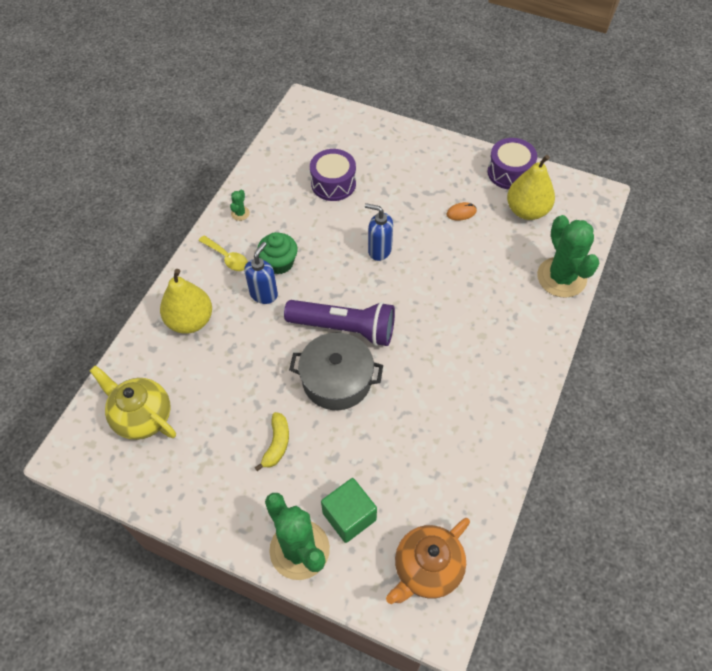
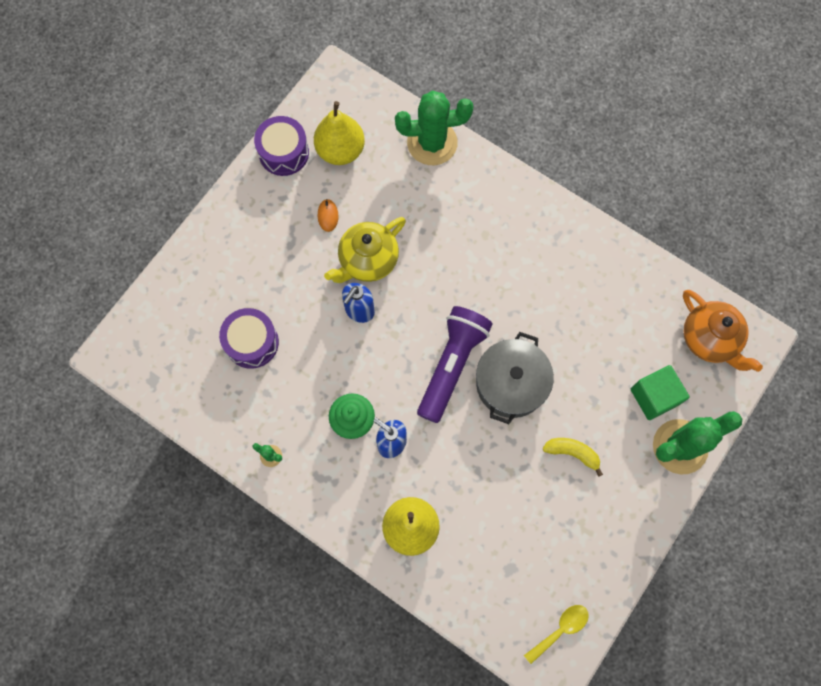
camera: 80 degrees left, 15 degrees up
yellow teapot [90,365,176,440] -> yellow teapot moved to [324,217,406,283]
yellow spoon [199,235,248,271] -> yellow spoon moved to [524,605,589,664]

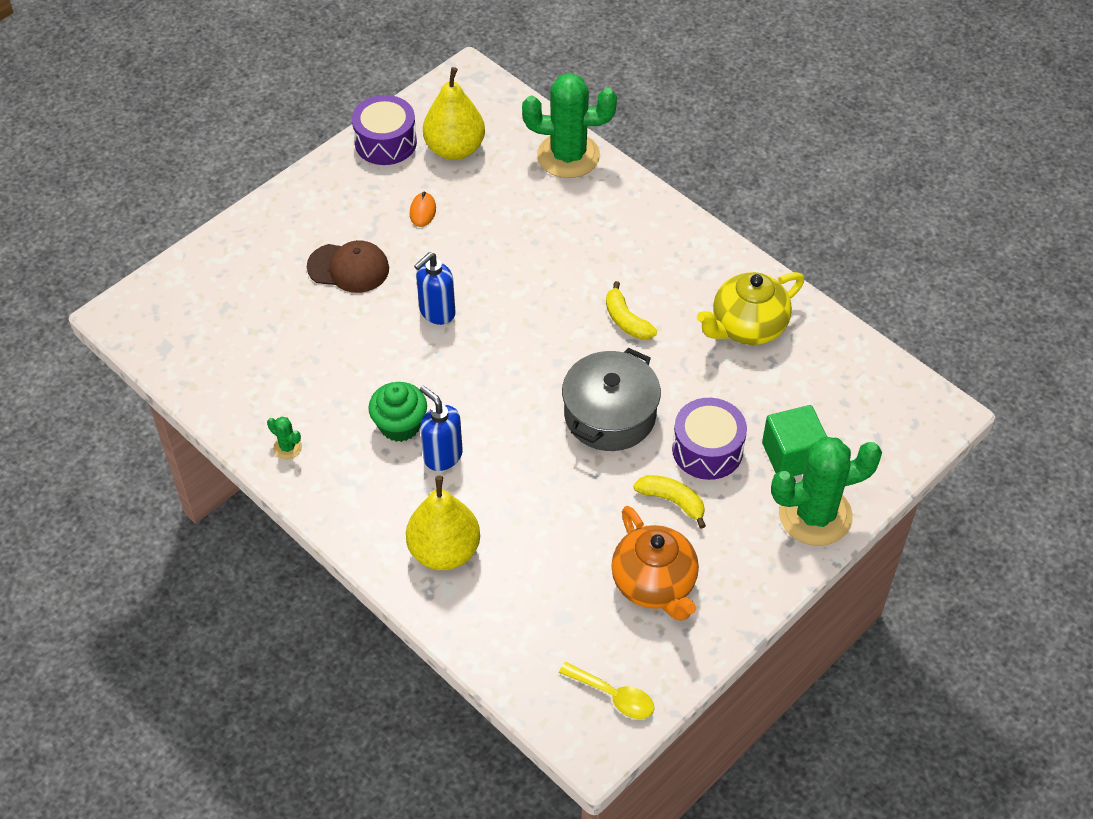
camera: 10 degrees right, 20 degrees down
purple drum [219,308,279,369] -> purple drum moved to [672,398,747,480]
yellow teapot [324,217,406,283] -> yellow teapot moved to [697,272,804,345]
purple flashlight [417,306,493,423] -> none
yellow spoon [524,605,589,664] -> yellow spoon turned 60 degrees clockwise [559,662,654,719]
orange teapot [683,290,763,372] -> orange teapot moved to [611,506,699,621]
none -> brown cap [307,240,389,293]
none -> yellow banana [606,281,657,340]

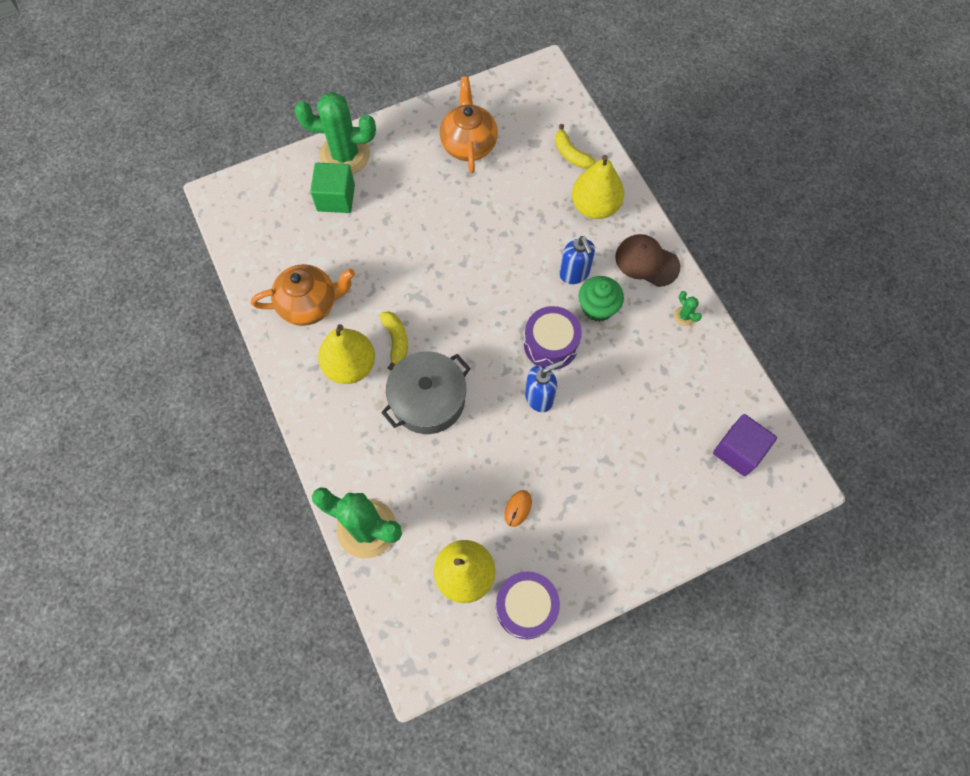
camera: 160 degrees left, 15 degrees up
brown cap [307,240,389,293] -> brown cap moved to [615,234,680,287]
yellow spoon [559,662,654,719] -> none
grey pot [562,348,661,451] -> grey pot moved to [381,351,471,434]
yellow banana [633,475,706,528] -> yellow banana moved to [555,124,596,169]
purple drum [672,398,747,480] -> purple drum moved to [524,306,582,370]
yellow teapot [697,272,804,345] -> orange teapot [251,264,355,326]
none -> yellow pear [318,324,375,384]
none -> purple cube [713,414,777,476]

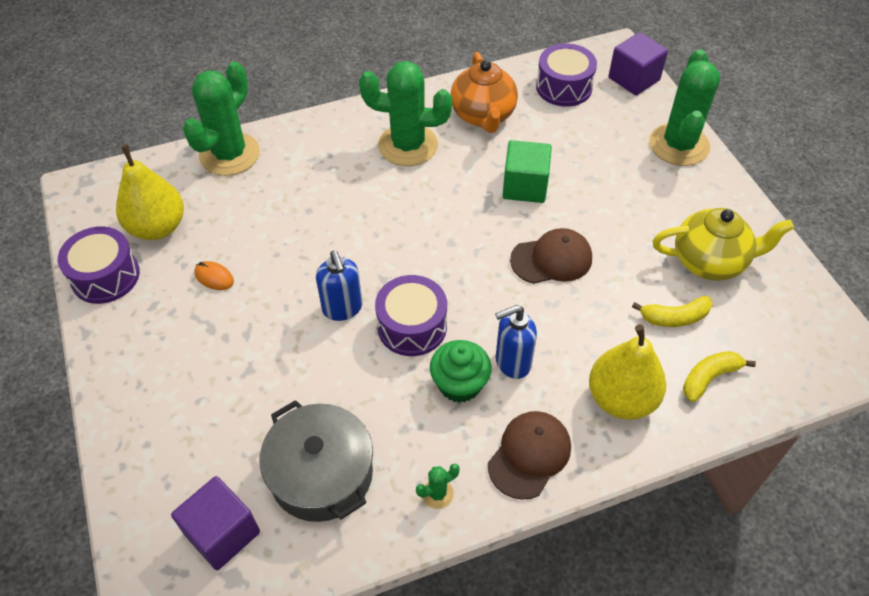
camera: 95 degrees right, 15 degrees down
green cube [310,163,355,213] -> green cube moved to [502,140,552,203]
yellow pear [318,324,375,384] -> green cactus [359,61,452,166]
yellow banana [380,311,408,370] -> yellow banana moved to [632,296,712,327]
grey pot [381,351,471,434] -> grey pot moved to [260,400,373,522]
orange teapot [440,77,498,173] -> yellow teapot [652,208,794,281]
none -> brown cap [510,228,592,284]
none -> purple drum [536,43,597,107]
none -> purple cube [609,32,668,96]

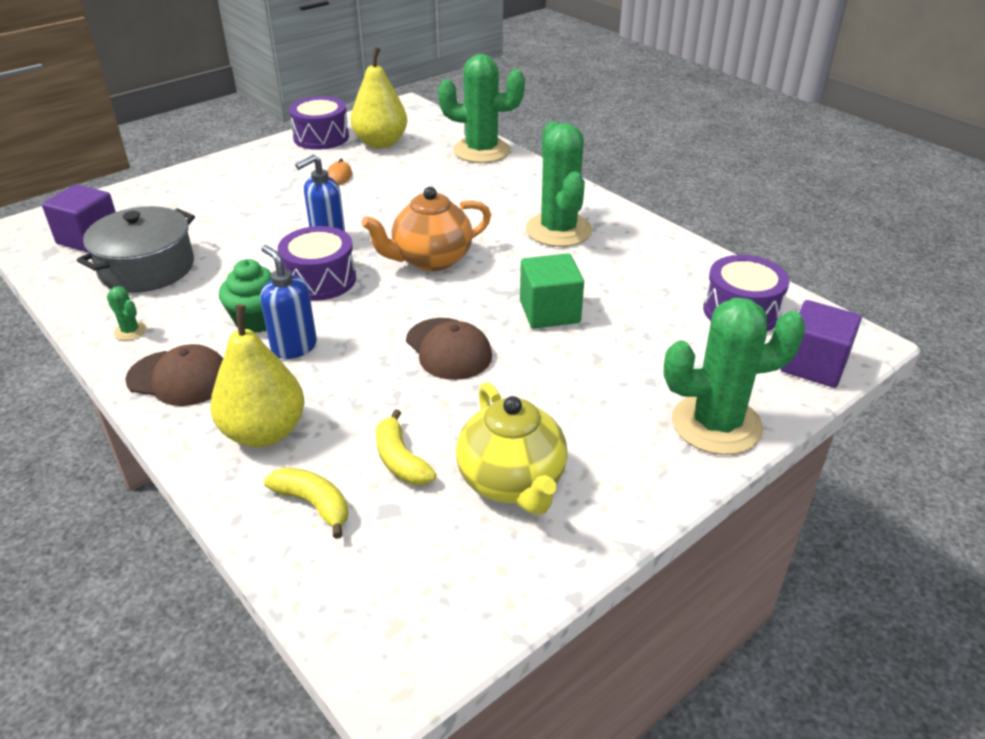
camera: 70 degrees right, 15 degrees down
orange teapot [450,52,518,133] -> orange teapot moved to [361,187,491,271]

